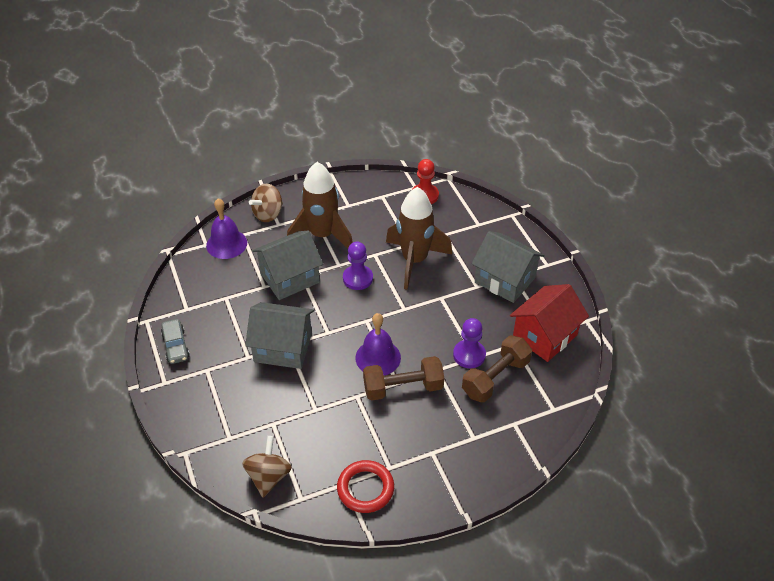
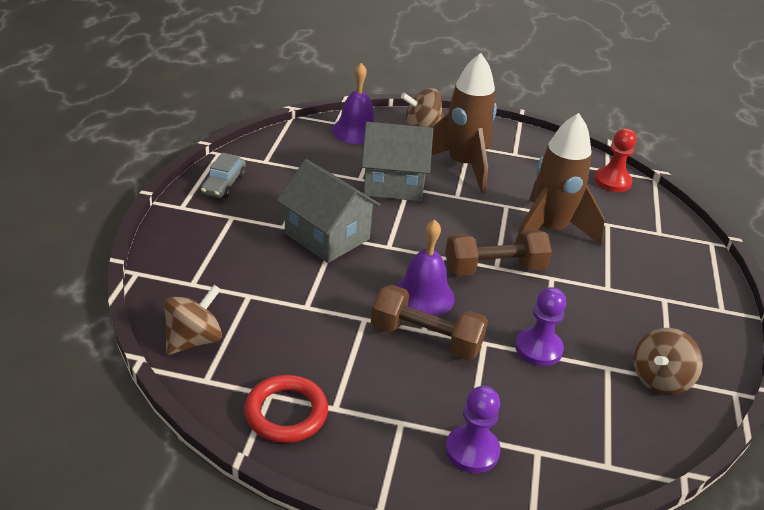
camera: 30 degrees right, 10 degrees down
purple pawn [343,242,373,290] -> purple pawn moved to [446,386,501,473]
brown dumbbell [462,335,532,402] -> brown dumbbell moved to [445,229,552,276]
grey house [472,231,545,303] -> none
red house [510,284,589,362] -> brown spinning top [634,328,703,395]

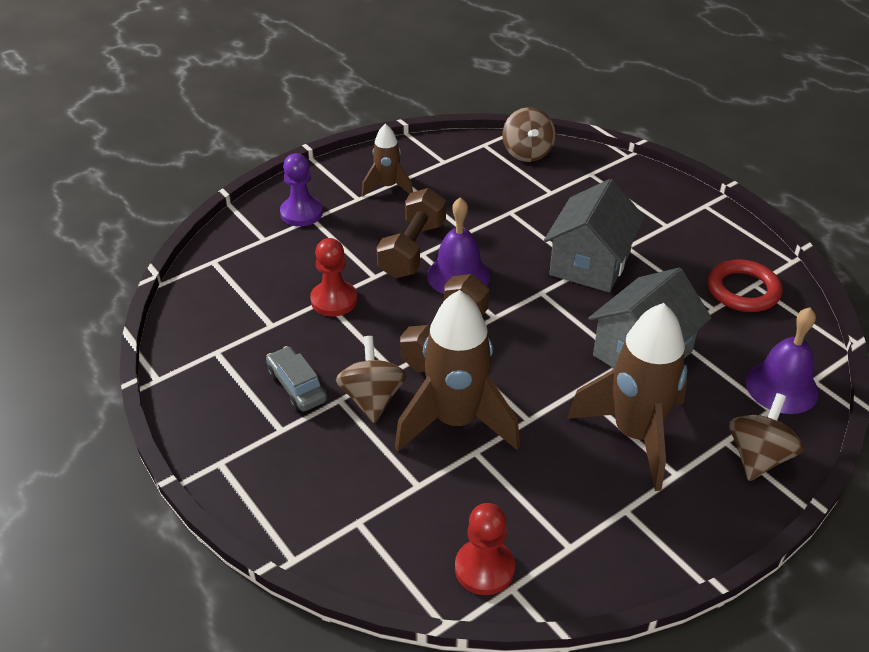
camera: 135 degrees right, 5 degrees up
grey car [201,153,246,198] -> grey car moved to [266,346,327,412]
red ring [244,375,328,443] -> red ring moved to [708,259,782,312]
grey house [277,159,381,263] -> grey house turned 60 degrees counterclockwise [544,179,645,293]
brown dumbbell [371,285,488,360] -> brown dumbbell turned 45 degrees counterclockwise [376,188,446,278]
purple pawn [515,287,566,366] -> red pawn [310,238,358,316]
brown spinning top [634,328,703,395] -> brown spinning top moved to [336,336,407,423]
none -> brown rocket [362,124,413,197]

